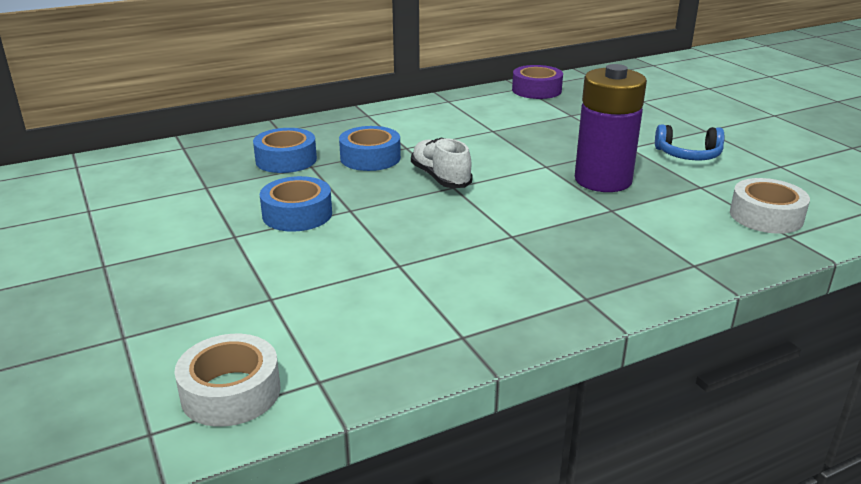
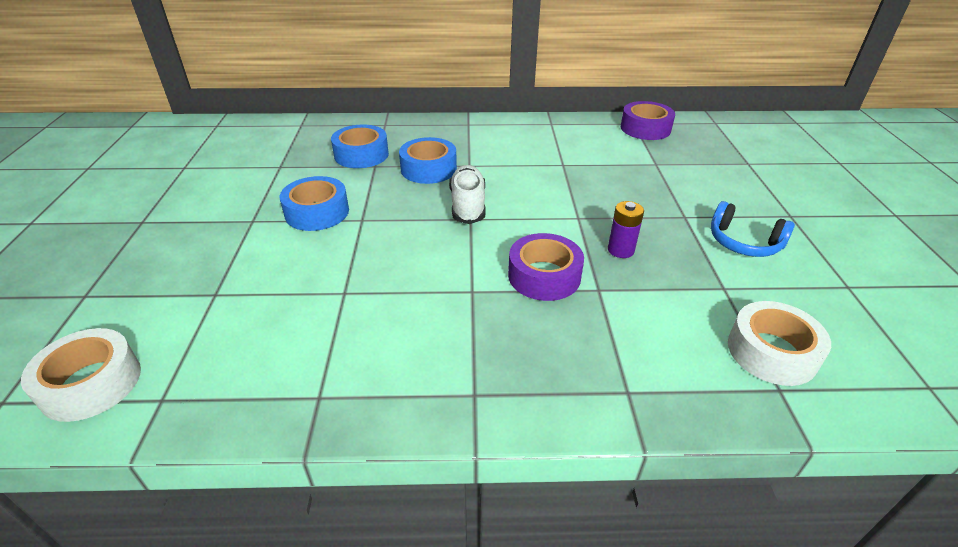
camera: 25 degrees right, 10 degrees up
purple battery [575,64,647,192] -> purple battery [608,201,644,258], size x0.44
none -> purple tape [508,233,584,301]

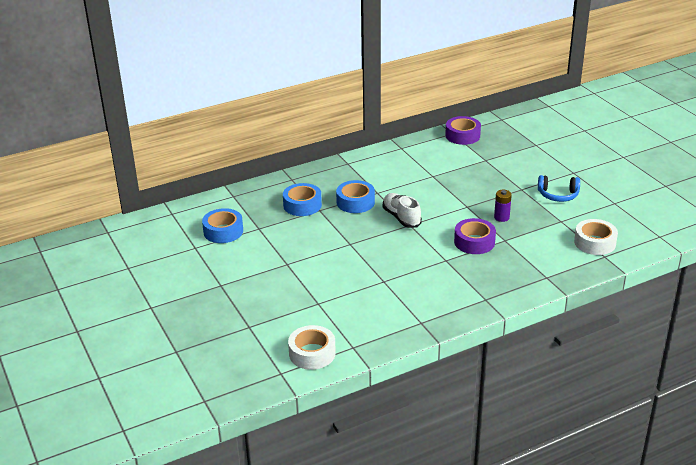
camera: 25 degrees left, 5 degrees down
blue tape [280,176,349,231] -> blue tape moved to [202,208,243,243]

